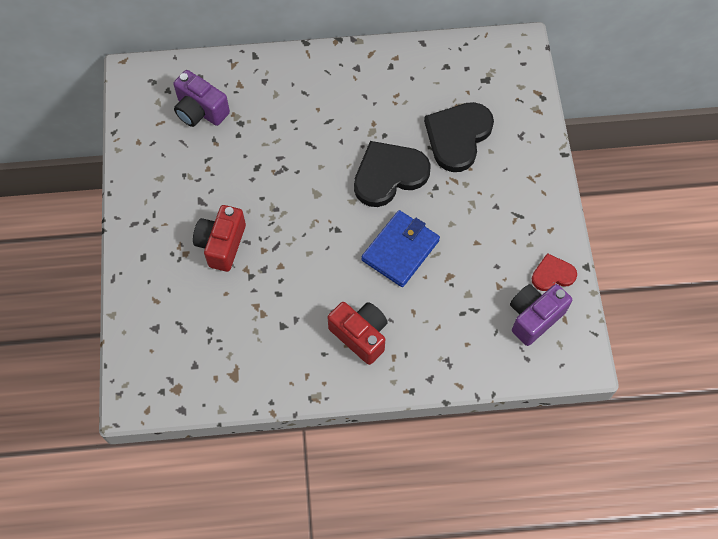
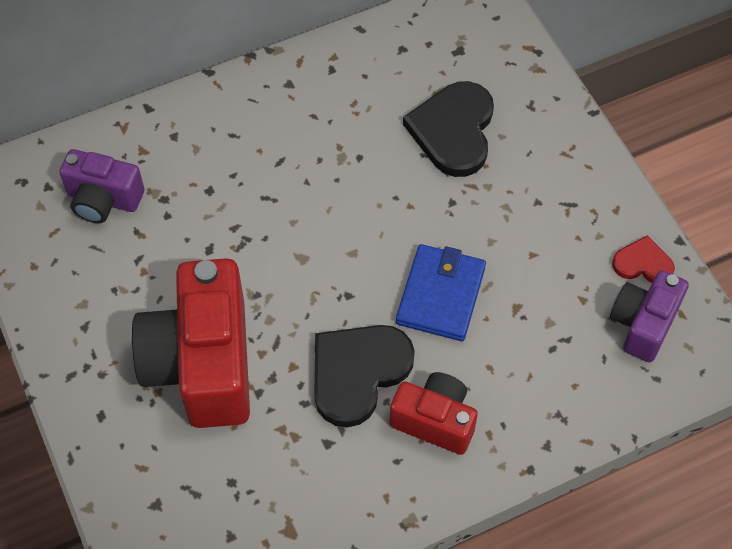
camera: 20 degrees left, 5 degrees down
red camera [193,205,246,272] -> red camera [131,258,250,428], size x1.80
black heart [354,141,431,207] -> black heart moved to [314,325,415,427]
red heart [532,253,577,291] -> red heart turned 45 degrees clockwise [612,235,675,283]

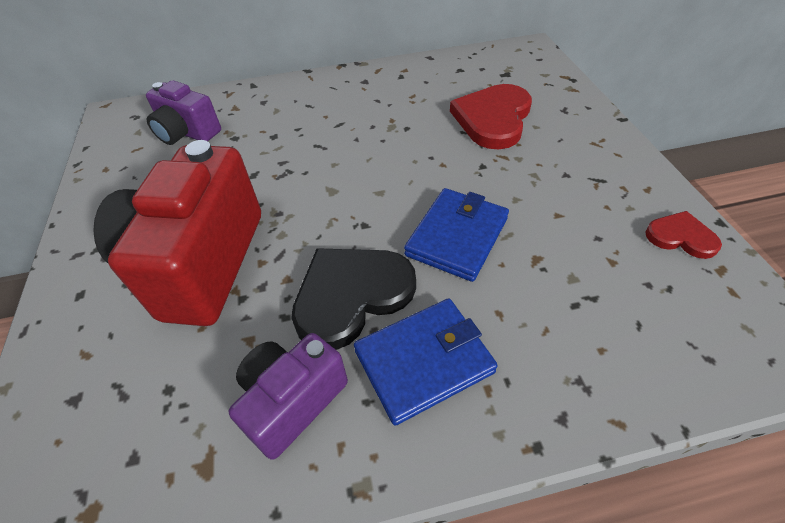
camera: 15 degrees right, 10 degrees down
red camera [389,372,478,455] -> blue wallet [354,298,498,426]
black heart [403,81,494,177] -> red heart [450,84,532,149]
purple camera [610,270,689,362] -> purple camera moved to [229,333,348,460]

